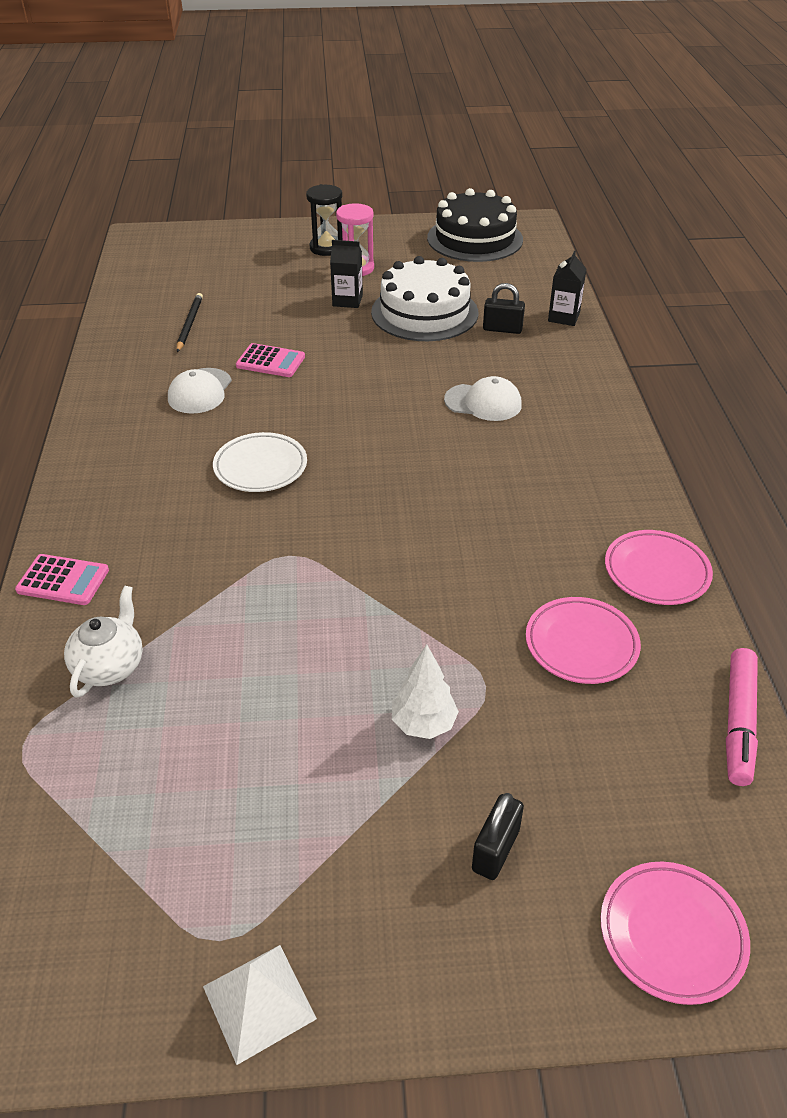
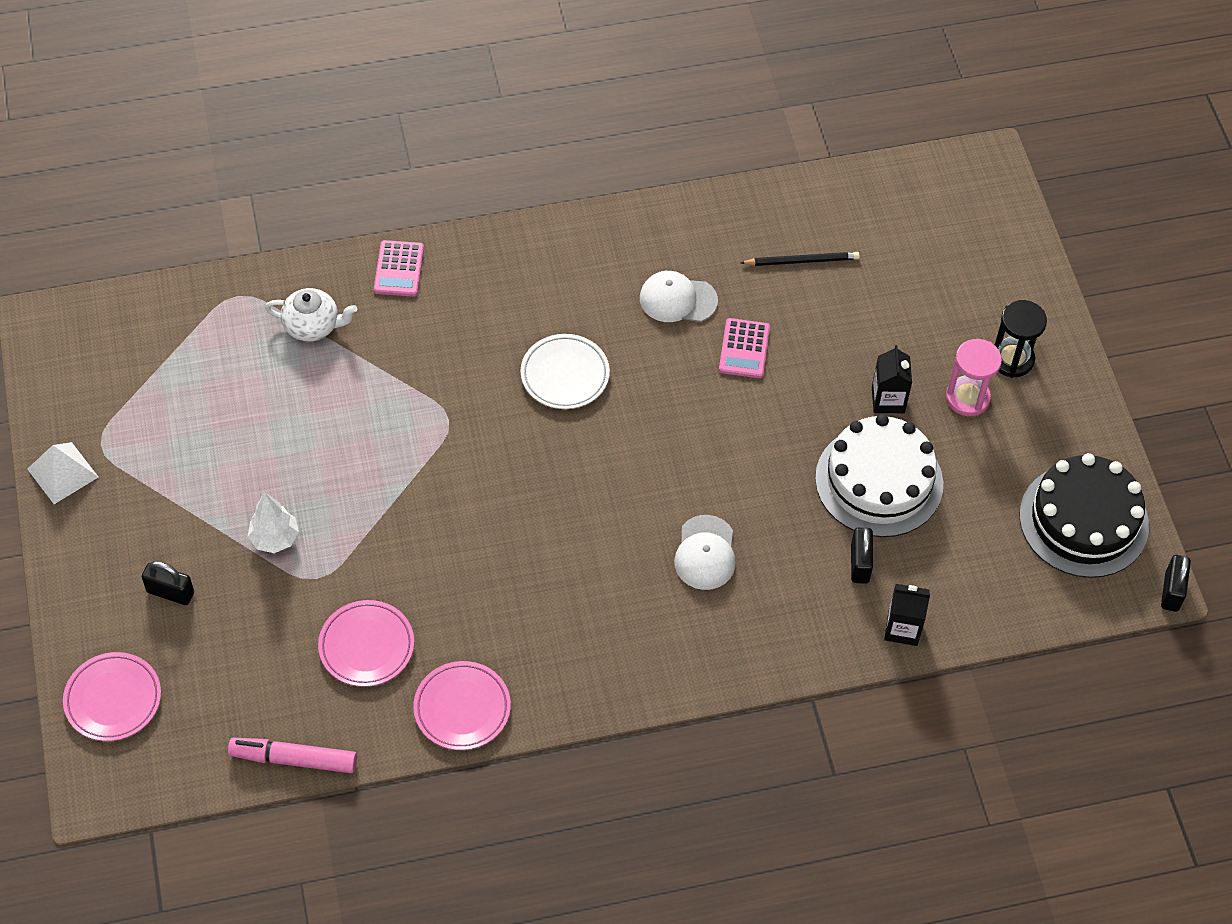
camera: 80 degrees right, 15 degrees up
none -> black padlock [1161,555,1191,612]

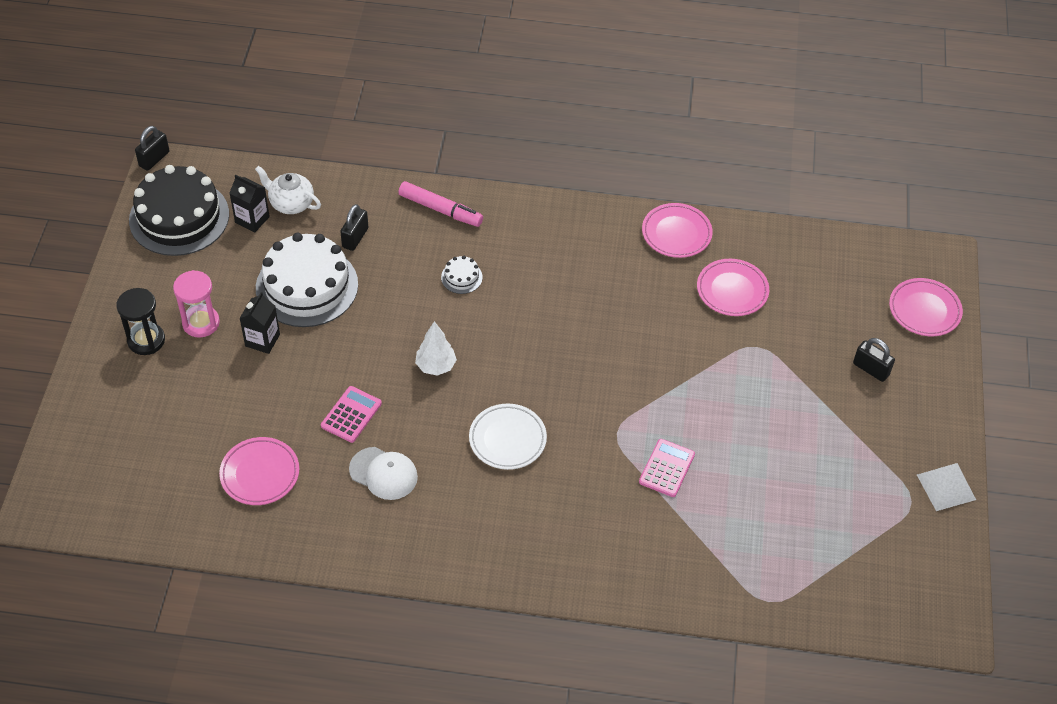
camera: 160 degrees left, 5 degrees down
pink marker [228,738,357,773] -> pink marker moved to [398,181,483,227]
white tree [248,492,299,553] -> white tree moved to [415,321,457,376]
white teapot [265,288,357,341] -> white teapot moved to [255,166,321,214]
pink calculator [374,240,424,297] -> pink calculator moved to [639,439,695,497]
white cap [674,515,736,590] -> white cake [441,256,483,294]
black pencil [740,252,860,266] -> pink plate [219,437,299,505]
black carton [884,584,930,646] -> black carton moved to [229,174,270,233]

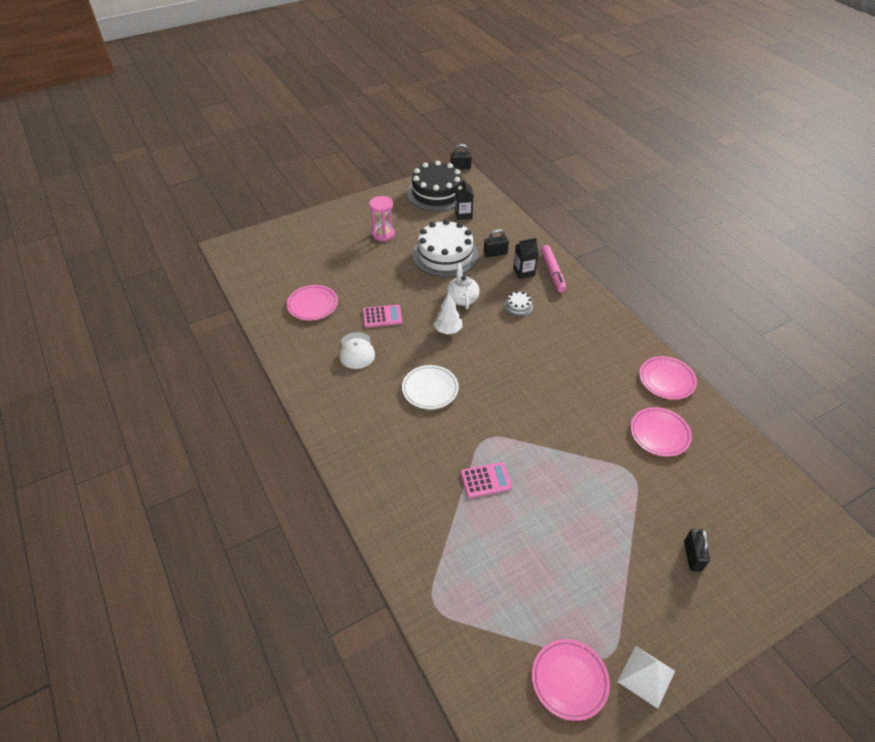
camera: 55 degrees right, 5 degrees down
black hourglass [116,288,165,355] -> none
black carton [240,292,280,354] -> black carton moved to [513,238,539,279]
white teapot [255,166,321,214] -> white teapot moved to [447,263,480,310]
pink plate [889,278,963,336] -> pink plate moved to [532,639,610,721]

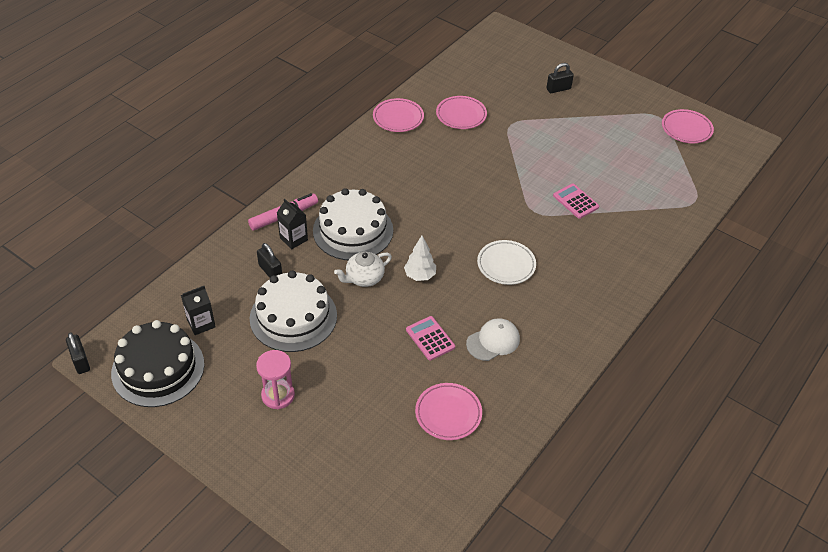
camera: 115 degrees left, 0 degrees up
white cake [504,291,533,317] -> white cake [313,188,393,260], size x2.44
white pyramid [617,646,675,709] -> none

